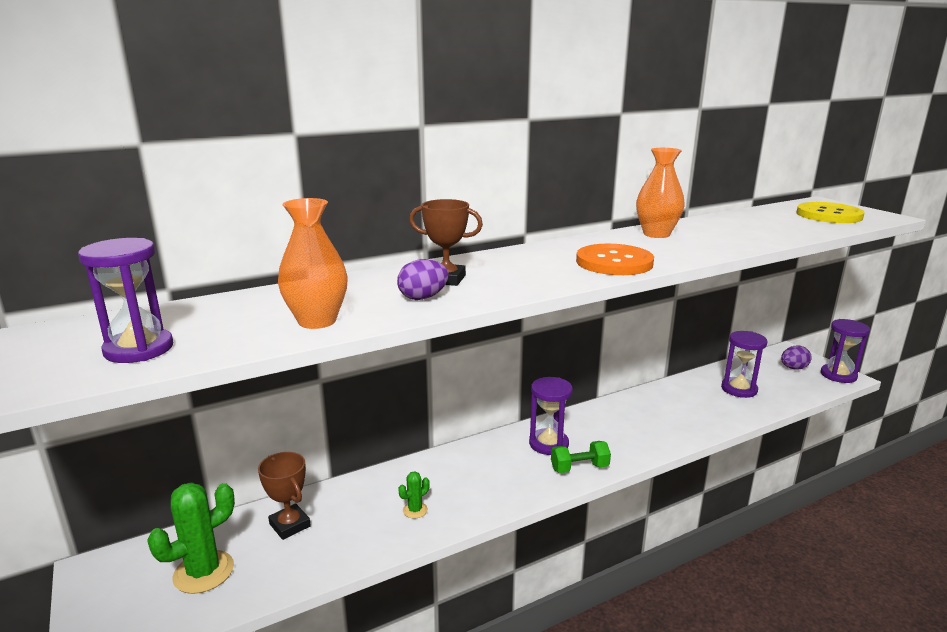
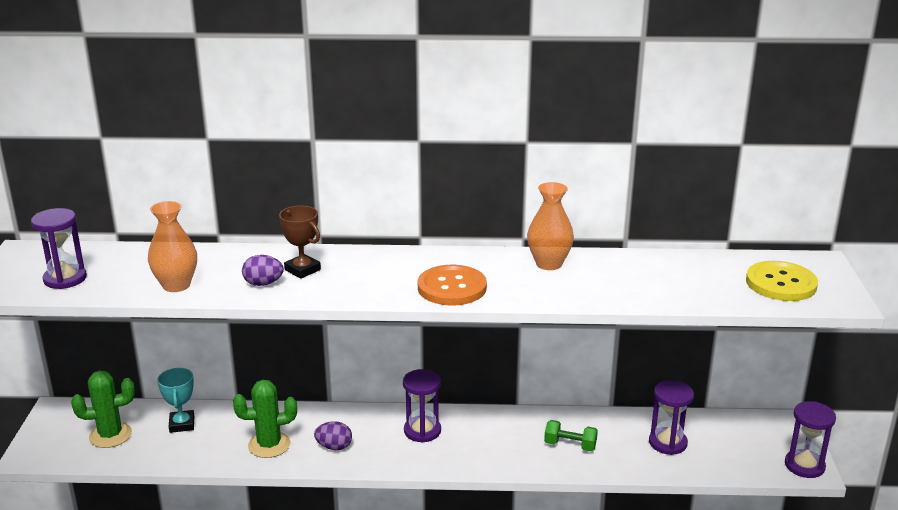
camera: 30 degrees right, 5 degrees up
brown trophy [258,452,311,540] -> turquoise trophy [157,368,194,433]
green cactus [398,471,430,519] -> green cactus [233,380,297,458], size x2.04
green dumbbell [551,441,611,473] -> green dumbbell moved to [544,420,598,451]
purple egg [781,345,812,369] -> purple egg moved to [314,421,352,450]

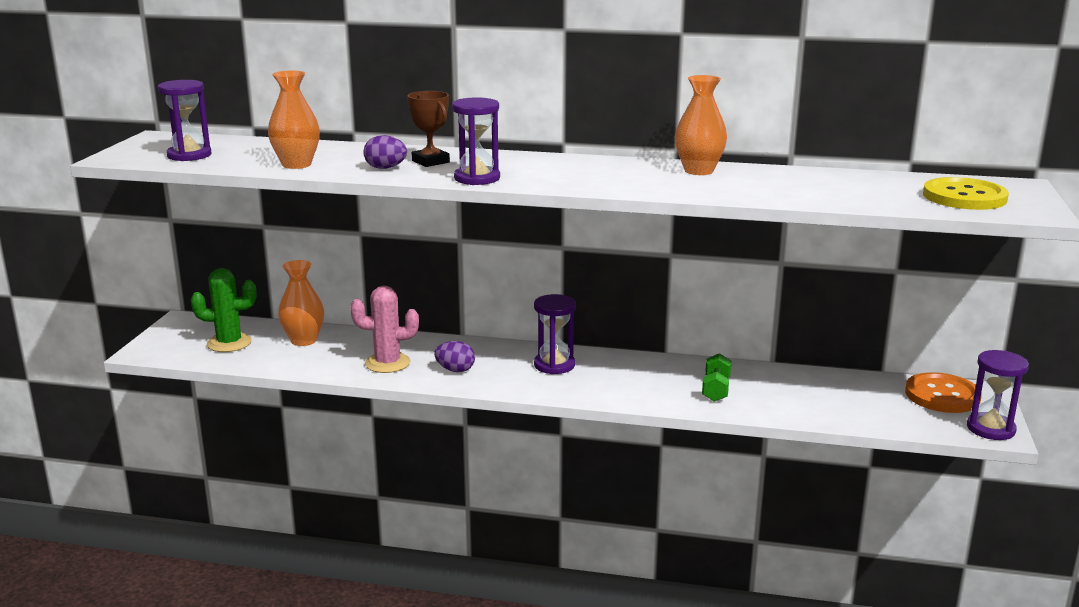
camera: 10 degrees right, 5 degrees down
turquoise trophy [157,368,194,433] -> orange vase [278,260,324,346]
green cactus [233,380,297,458] -> pink cactus [350,285,419,373]
orange button [418,265,487,306] -> orange button moved to [905,372,982,413]
green dumbbell [544,420,598,451] -> green dumbbell turned 75 degrees clockwise [702,353,731,402]
purple hourglass [649,380,694,455] -> purple hourglass moved to [452,98,500,185]

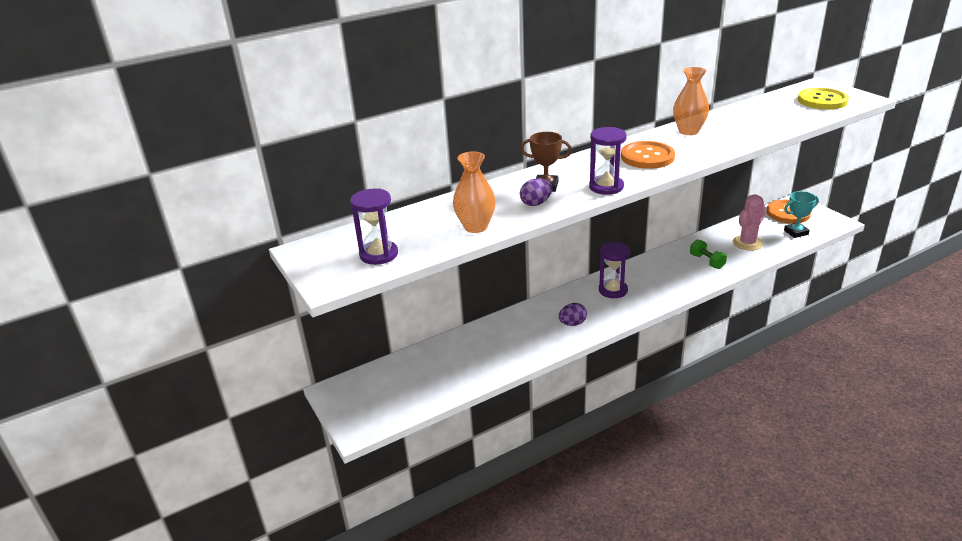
camera: 40 degrees left, 10 degrees up
green cactus [191,268,256,352] -> none
orange vase [278,260,324,346] -> none
pink cactus [350,285,419,373] -> pink cactus moved to [733,194,766,251]
purple hourglass [967,350,1029,440] -> none
none -> orange button [621,141,675,169]
none -> turquoise trophy [784,191,819,238]

